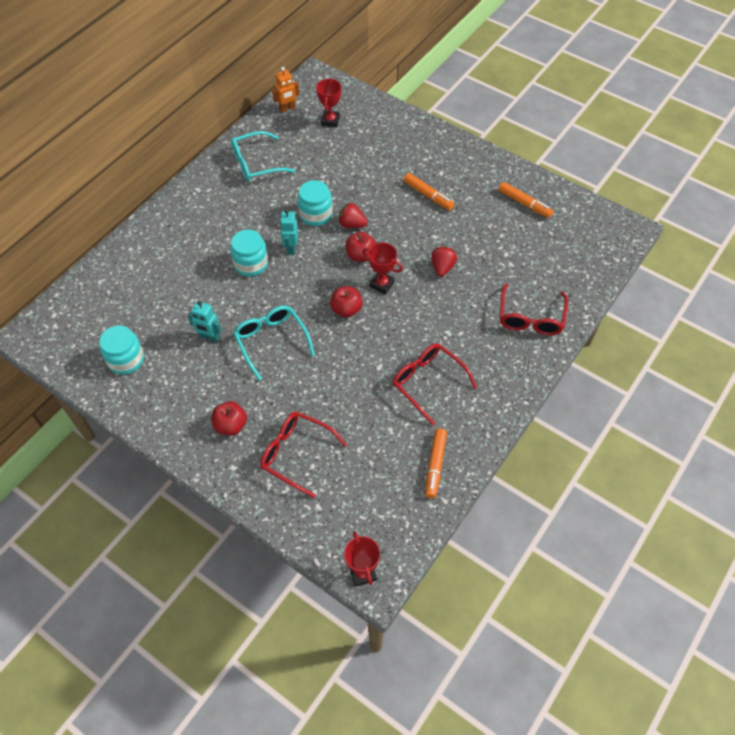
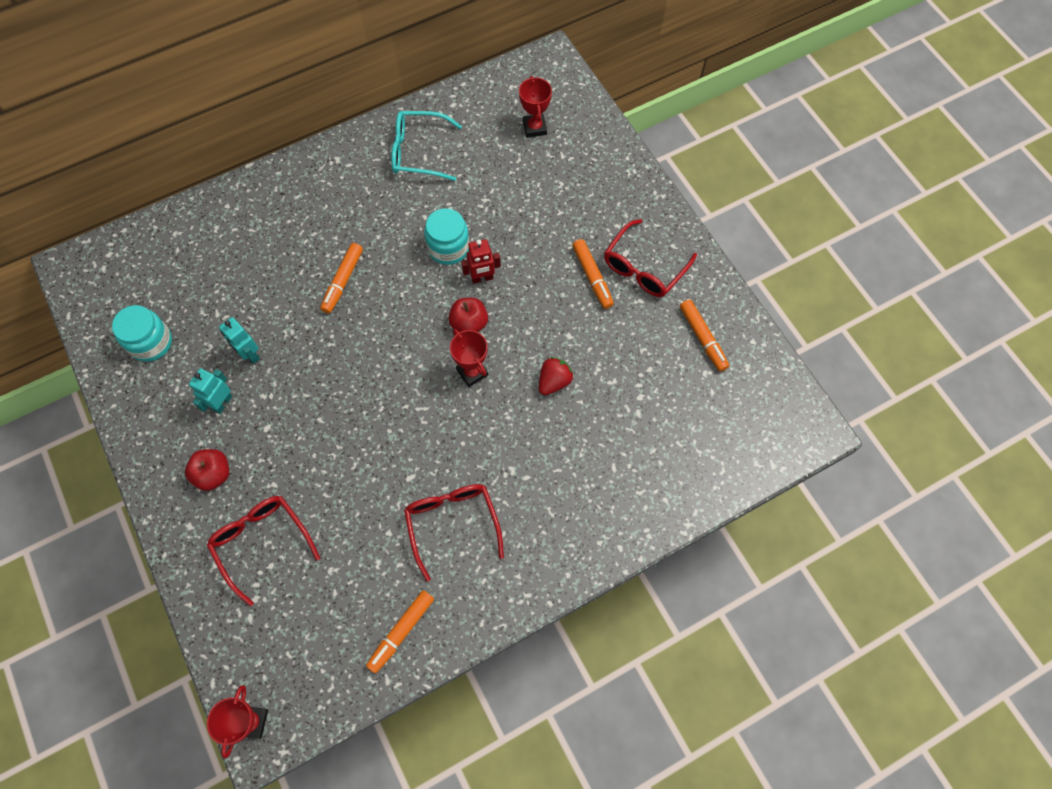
camera: 25 degrees right, 10 degrees up
turquoise jar [230,230,268,276] -> orange marker [320,243,363,314]
turquoise glasses [233,306,315,381] -> none
orange robot [272,67,299,112] -> none
turquoise robot [280,209,298,255] -> turquoise robot moved to [189,368,232,414]
red trophy [316,78,341,127] -> red trophy turned 45 degrees counterclockwise [519,76,552,138]
red apple [330,286,363,318] -> none
red strawberry [338,203,368,228] -> red robot [461,239,501,284]
red glasses [500,283,568,336] -> red glasses moved to [604,219,697,297]

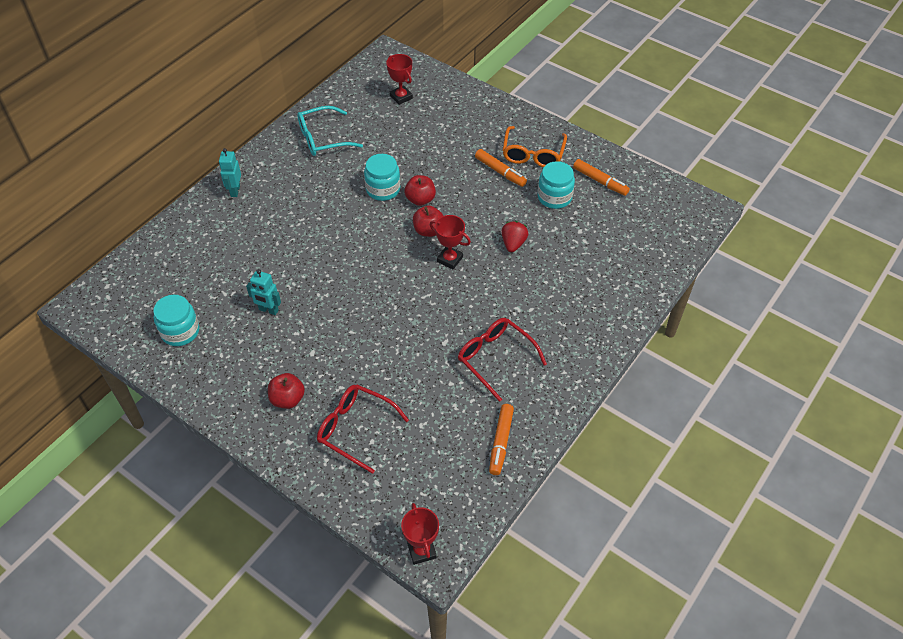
camera: 25 degrees left, 15 degrees down
turquoise robot [189,368,232,414] -> turquoise robot moved to [219,148,241,197]
orange marker [320,243,363,314] -> none
red robot [461,239,501,284] -> red apple [404,175,436,206]
red glasses [604,219,697,297] -> orange glasses [503,126,567,167]
none -> turquoise jar [538,161,575,209]

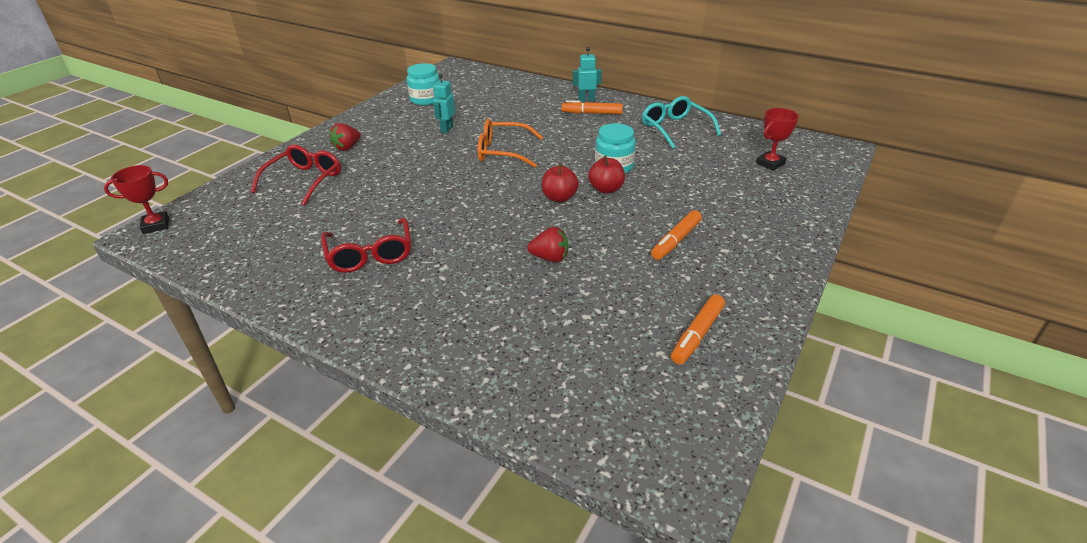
camera: 85 degrees right, 15 degrees down
red apple [268,373,305,409] -> red strawberry [329,123,361,151]
red trophy [430,215,471,269] -> none
red glasses [458,318,547,402] -> red glasses turned 120 degrees clockwise [321,217,411,273]
orange marker [489,404,514,475] -> orange marker moved to [561,100,623,114]
orange glasses [503,126,567,167] -> orange glasses moved to [478,119,543,168]
turquoise jar [538,161,575,209] -> none

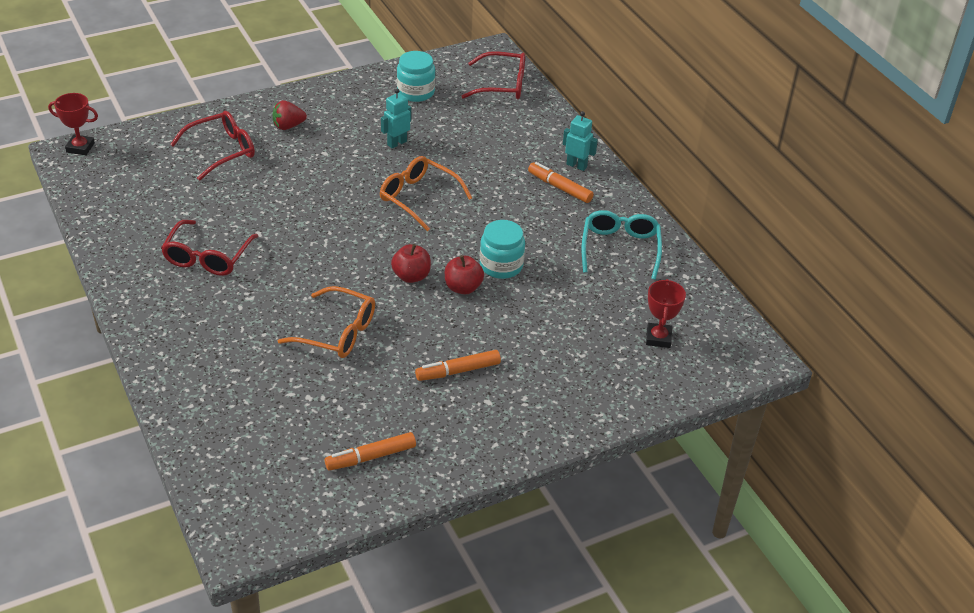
camera: 30 degrees right, 5 degrees up
red strawberry [527,227,568,262] -> orange glasses [278,286,375,358]
red trophy [756,108,799,171] -> red trophy turned 75 degrees counterclockwise [646,279,686,348]
none -> red glasses [461,51,525,99]

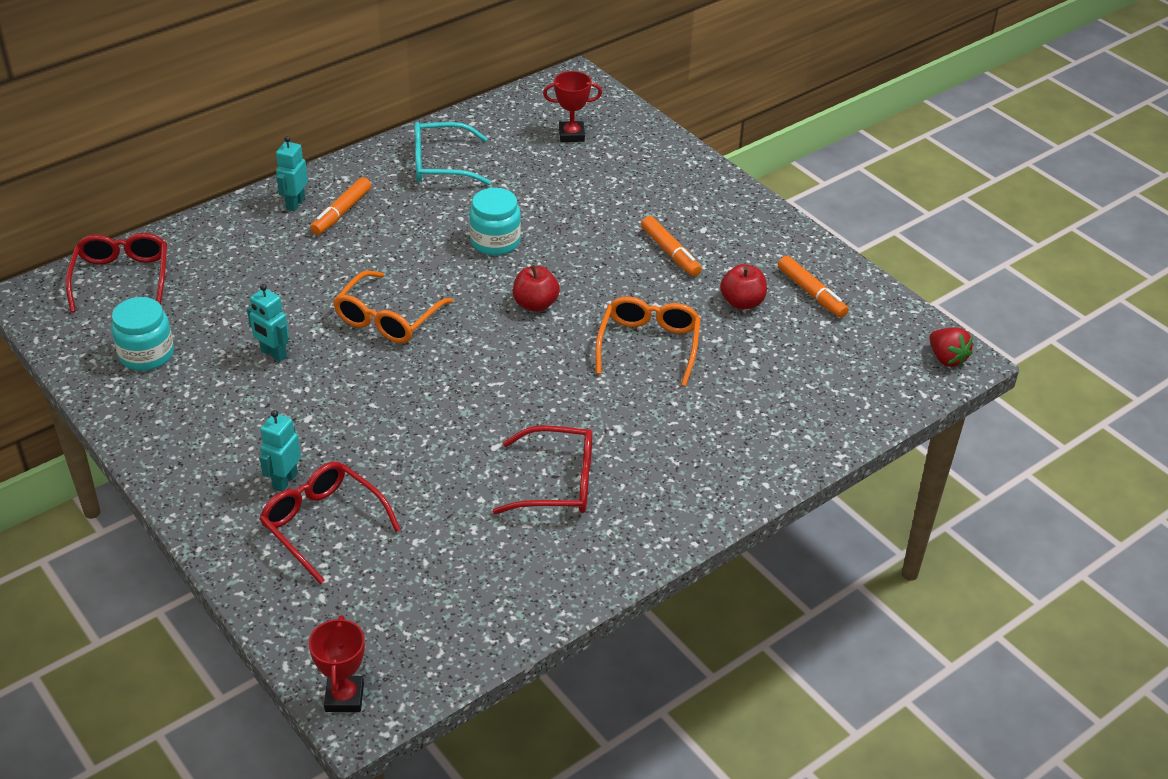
camera: 100 degrees left, 0 degrees up
red strawberry [272,100,307,130] -> red strawberry moved to [929,327,973,367]
red apple [445,255,484,294] -> red apple moved to [720,264,767,310]
none -> turquoise robot [260,410,301,492]

